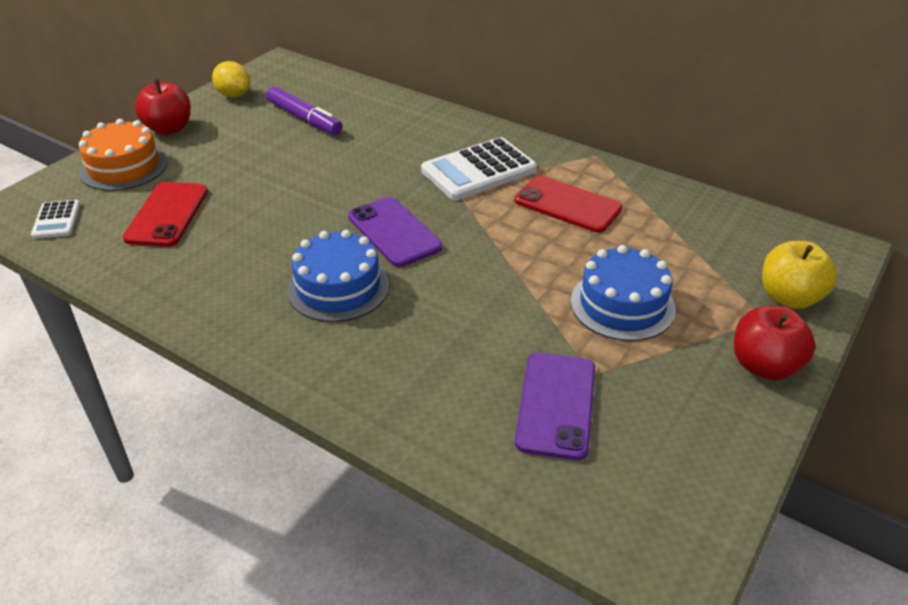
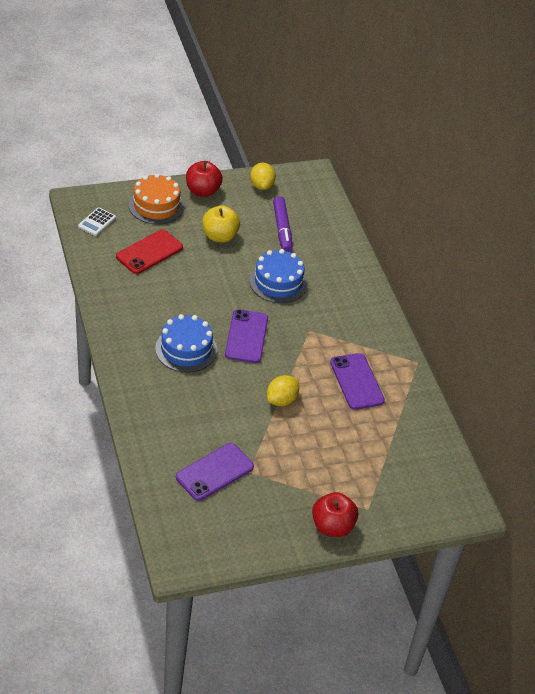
camera: 35 degrees right, 5 degrees up
white calculator [421,137,537,200] -> none
red phone [515,176,622,233] -> purple phone [330,353,385,410]
blue cake [571,245,676,341] -> blue cake moved to [249,249,308,303]
yellow apple [762,241,837,309] -> yellow apple moved to [202,205,240,242]
none -> yellow lemon [267,375,299,406]

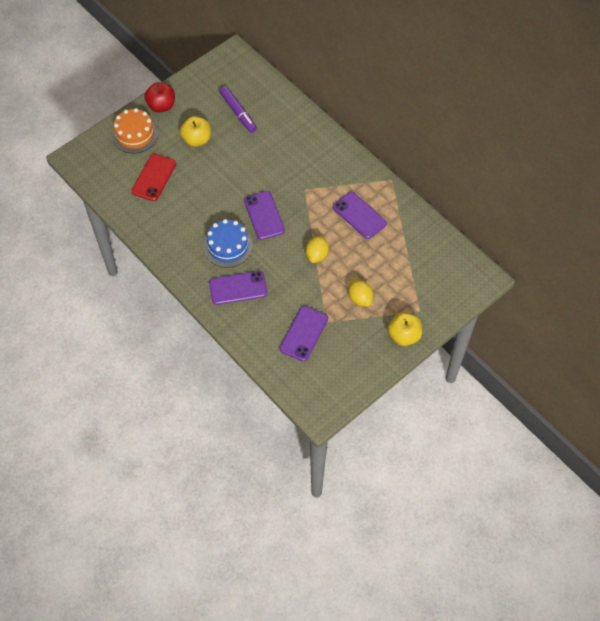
camera: 20 degrees left, 15 degrees up
white calculator [78,207,116,236] -> none
blue cake [249,249,308,303] -> none
yellow lemon [250,162,276,190] -> yellow lemon moved to [348,280,373,307]
red apple [312,492,358,537] -> yellow apple [388,312,422,346]
none -> purple phone [209,271,267,305]

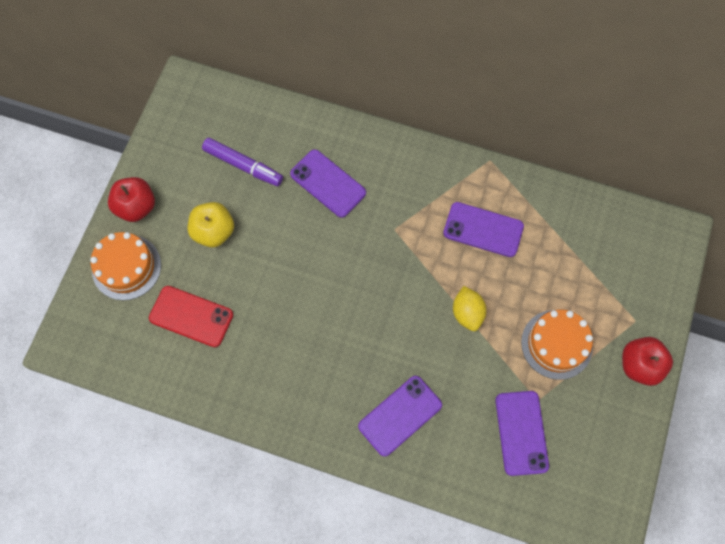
camera: 30 degrees left, 10 degrees up
red phone [131,154,176,201] -> red phone turned 60 degrees counterclockwise [149,286,233,347]
blue cake [204,219,253,268] -> none
purple phone [244,191,285,240] -> purple phone moved to [290,149,366,218]
yellow lemon [348,280,373,307] -> orange cake [521,309,593,380]
yellow apple [388,312,422,346] -> red apple [622,337,673,386]

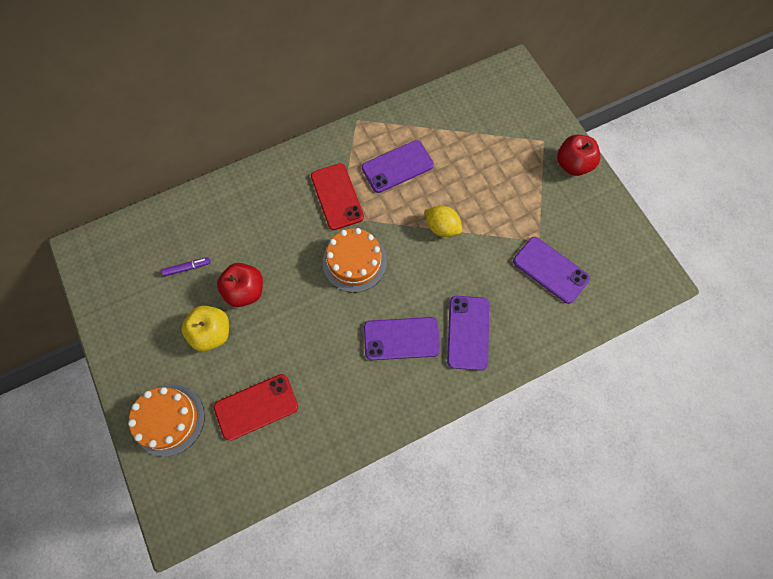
camera: 45 degrees left, 0 degrees up
red apple [108,177,155,222] -> red apple moved to [217,263,263,307]
purple marker [202,138,283,186] -> purple marker [162,257,210,276], size x0.55
purple phone [290,149,366,218] -> purple phone moved to [364,317,440,360]
orange cake [521,309,593,380] -> orange cake moved to [323,228,387,293]
none -> red phone [311,163,364,230]

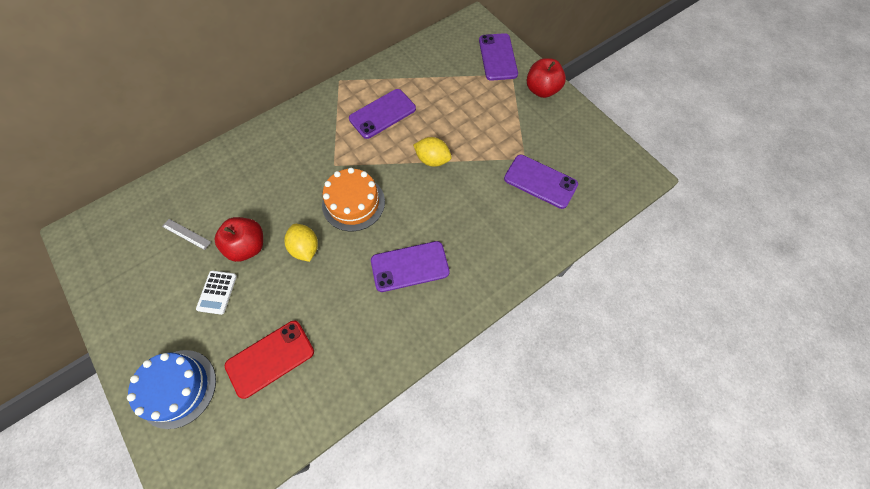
camera: 10 degrees left, 5 degrees down
orange cake [128,384,205,457] -> blue cake [127,350,216,429]
purple marker [162,257,210,276] -> grey ruler [162,219,211,250]
yellow apple [181,305,229,351] -> white calculator [196,270,237,315]
red phone [311,163,364,230] -> none
purple phone [447,296,489,371] -> purple phone moved to [479,33,518,81]
none -> yellow lemon [284,224,318,262]

